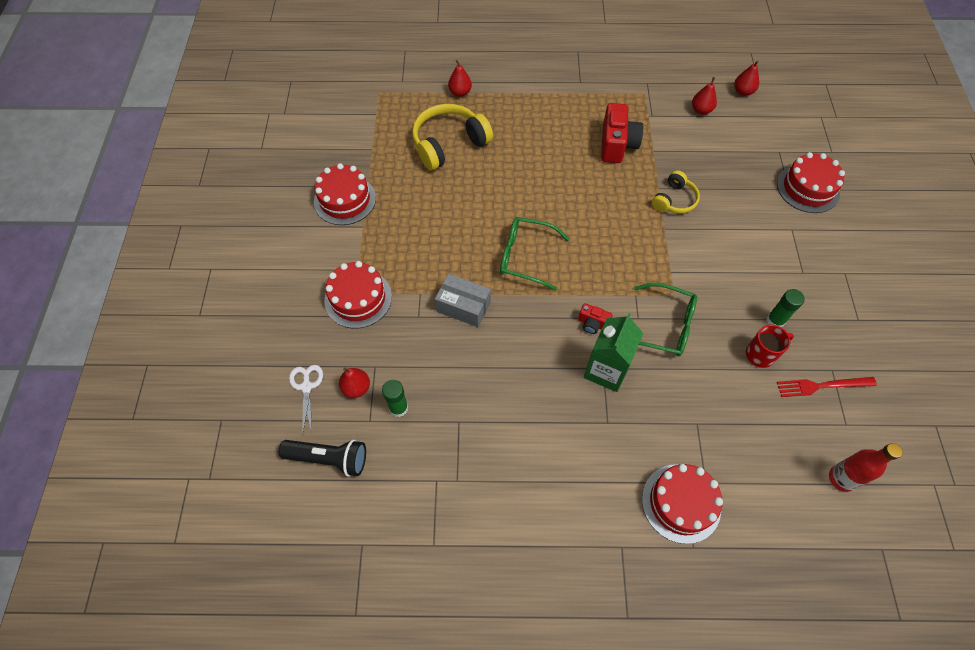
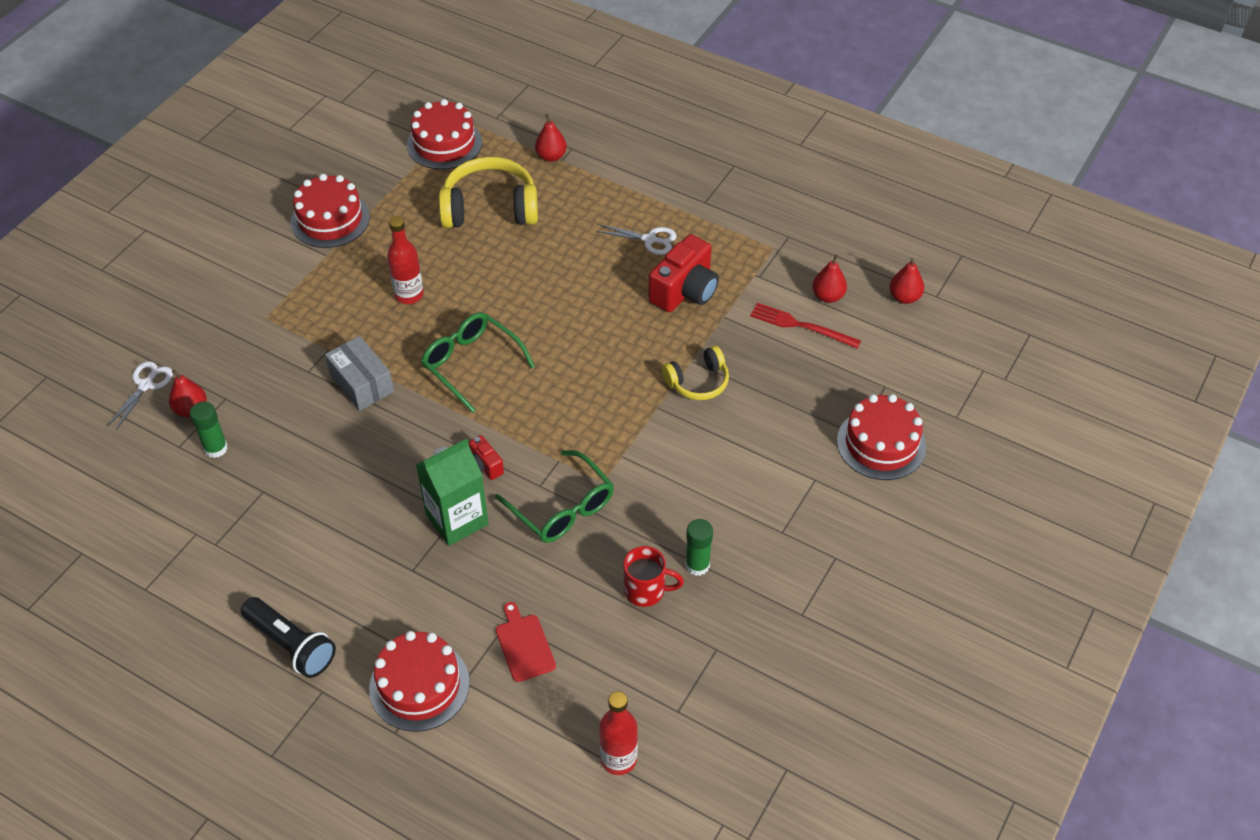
camera: 30 degrees right, 10 degrees down
black flashlight [278,440,366,476] -> black flashlight moved to [241,597,336,678]
red cake [324,261,392,329] -> red cake moved to [407,99,482,170]
red fork [777,377,877,397] -> red fork moved to [750,303,861,349]
none -> red bottle [387,216,424,304]
none -> red cutting board [496,602,556,682]
none -> white scissors [596,224,677,255]

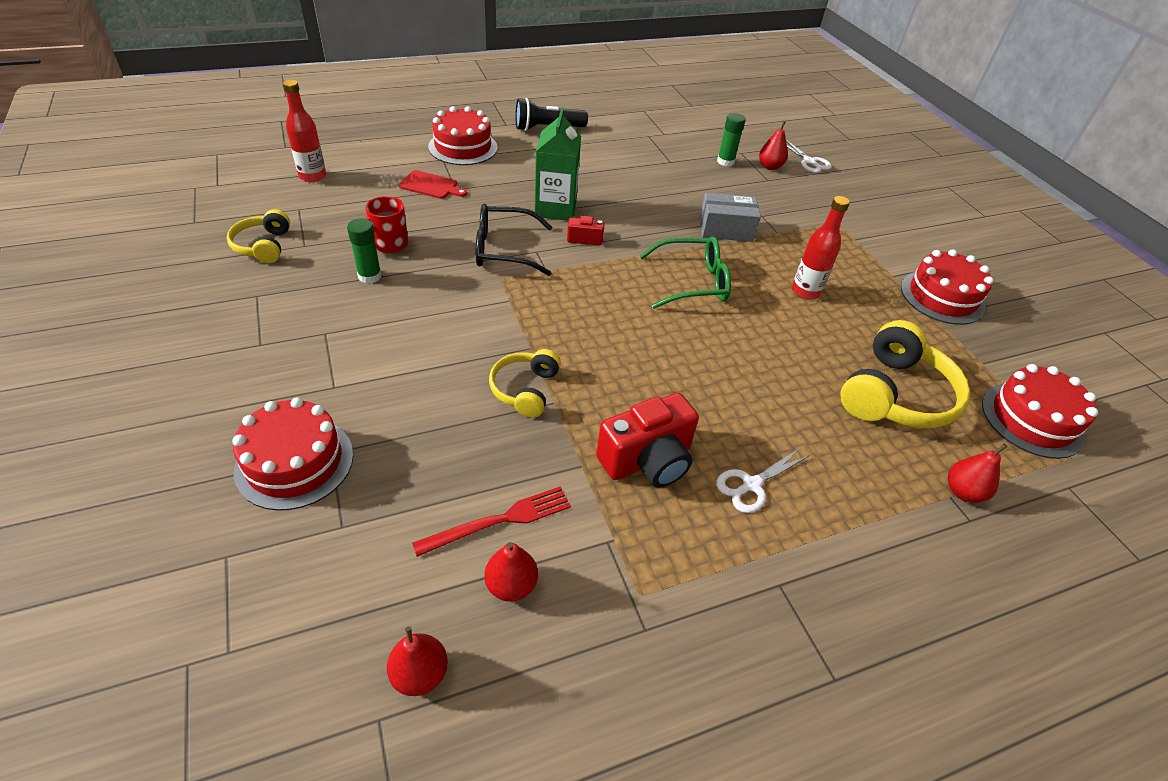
camera: 125 degrees right, 5 degrees down
green glasses [495,450,614,543] -> black glasses [476,204,553,276]
red camera [649,234,719,312] -> red camera turned 105 degrees counterclockwise [596,393,699,488]
none -> yellow headphones [227,209,290,263]

